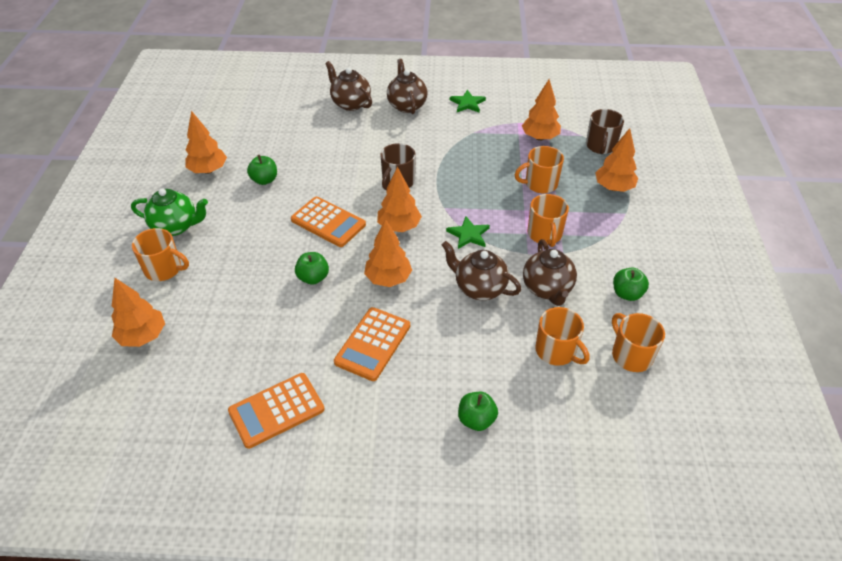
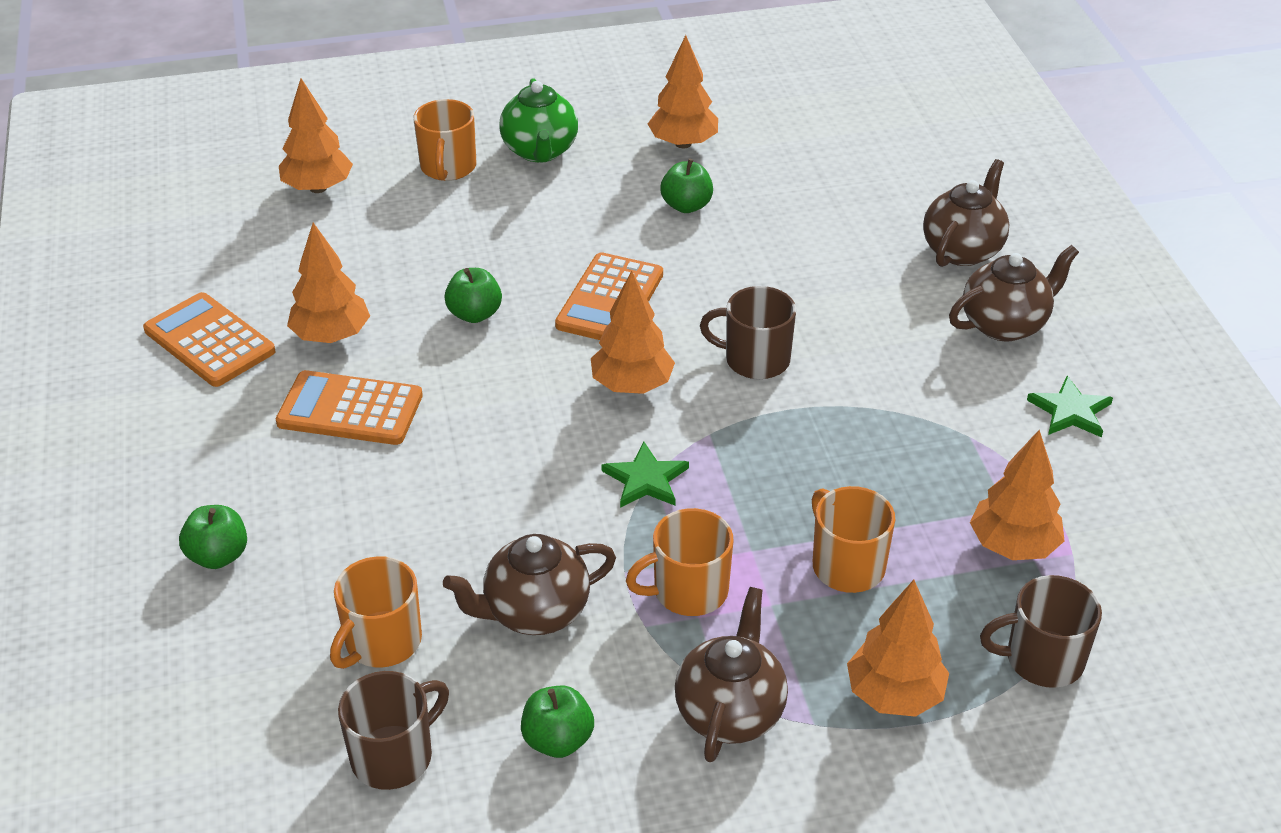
camera: 75 degrees right, 5 degrees down
orange tree [364,219,412,287] -> orange tree moved to [287,223,370,343]
brown teapot [442,241,521,300] -> brown teapot moved to [675,587,788,762]
orange mug [612,313,665,372] -> brown mug [338,671,449,790]

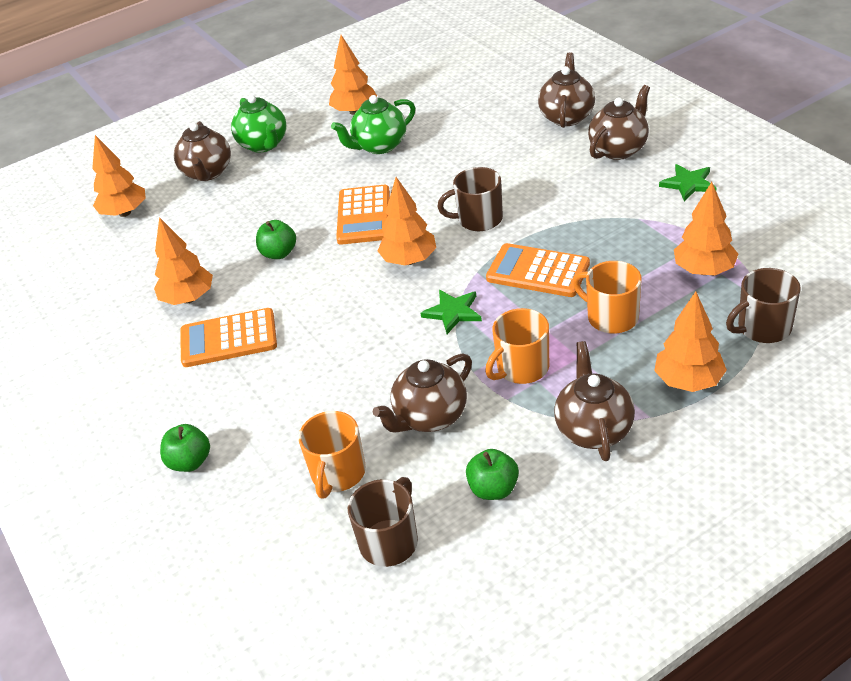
camera: 15 degrees left, 0 degrees up
orange calculator [143,292,275,387] -> orange calculator moved to [486,243,590,297]
orange mug [413,99,476,181] -> brown teapot [174,121,231,181]
green apple [660,158,713,213] -> green teapot [331,95,415,154]

